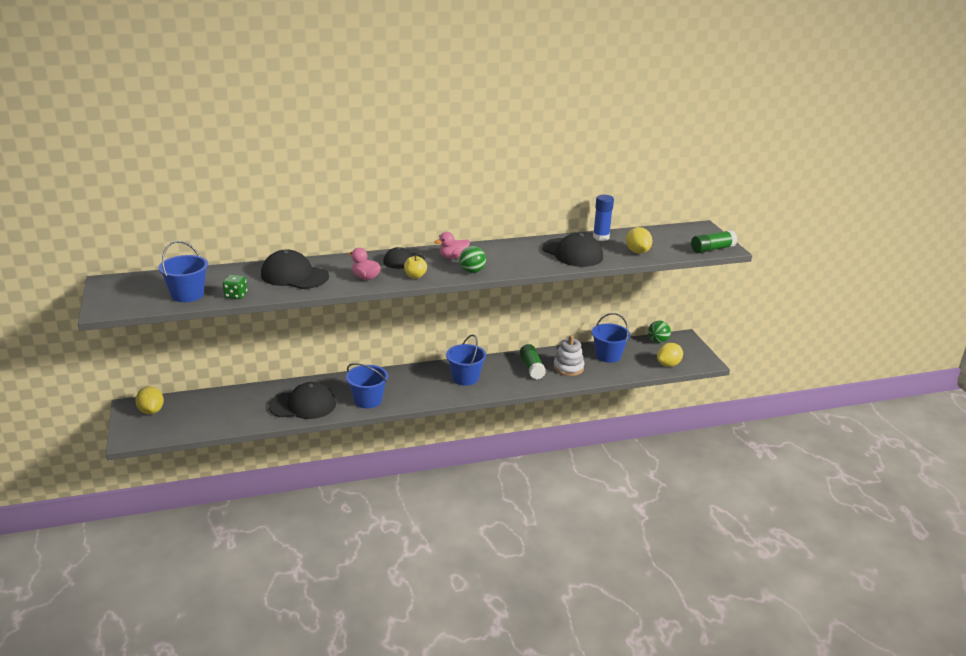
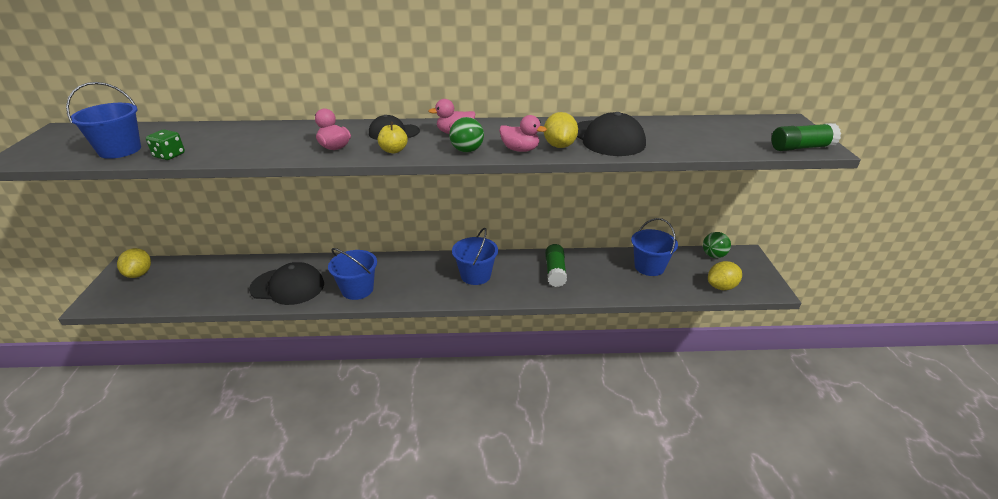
camera: 15 degrees right, 5 degrees up
black cap [261,249,329,289] -> none
white stacking toy [553,335,584,376] -> none
blue glue stick [593,195,614,241] -> none
yellow lemon [626,227,652,254] -> yellow lemon moved to [544,112,578,148]
none -> pink duck [499,115,547,152]

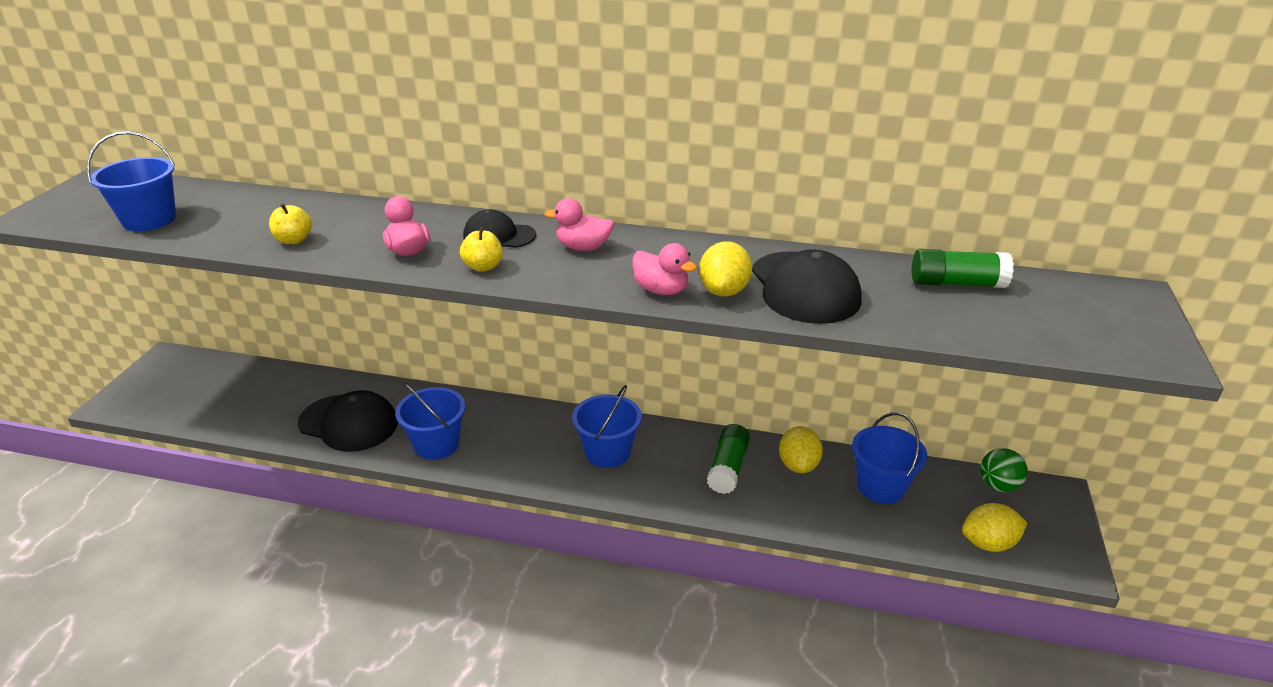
camera: 15 degrees right, 0 degrees up
yellow lemon [117,248,151,278] -> yellow lemon moved to [779,426,823,473]
green dice [146,129,185,160] -> none
green ball [449,117,484,152] -> none
green glue stick [772,123,841,151] -> green glue stick moved to [912,249,1014,288]
none -> yellow apple [269,203,312,244]

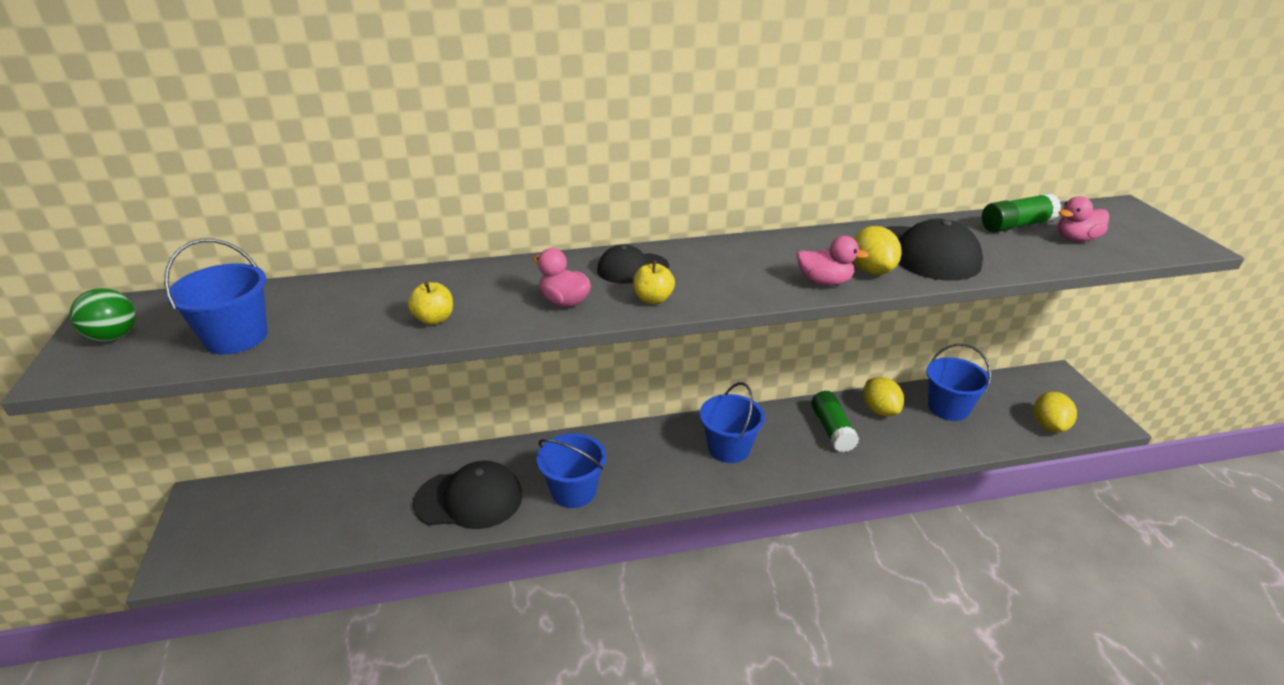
camera: 25 degrees left, 0 degrees up
pink duck [545,198,614,251] -> pink duck moved to [1057,196,1109,242]
yellow lemon [962,503,1027,552] -> yellow lemon turned 45 degrees counterclockwise [1034,392,1077,433]
green ball [980,448,1028,492] -> green ball moved to [69,288,135,342]

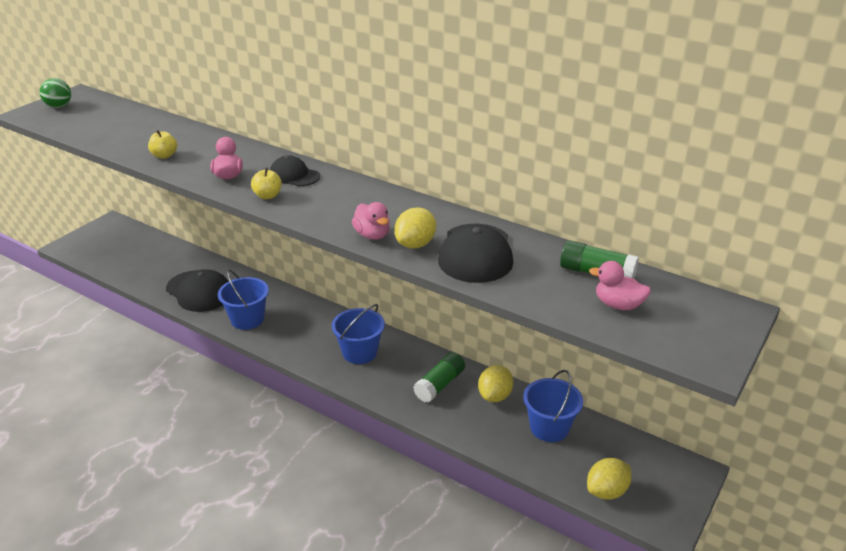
camera: 45 degrees right, 0 degrees up
blue bucket [164,239,267,354] -> none

